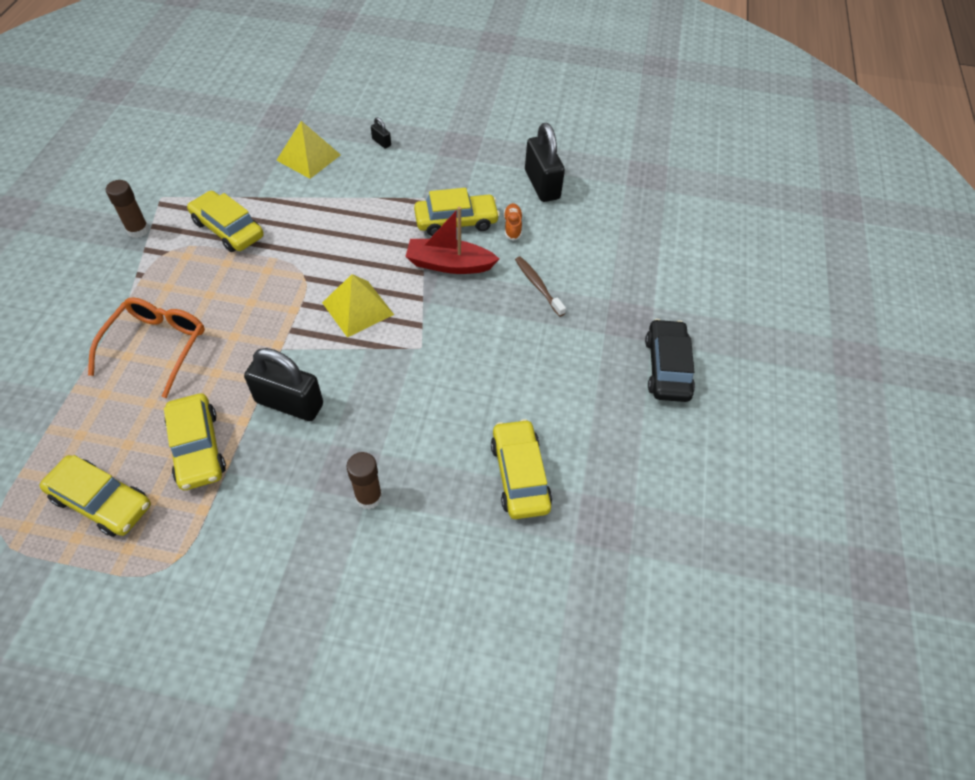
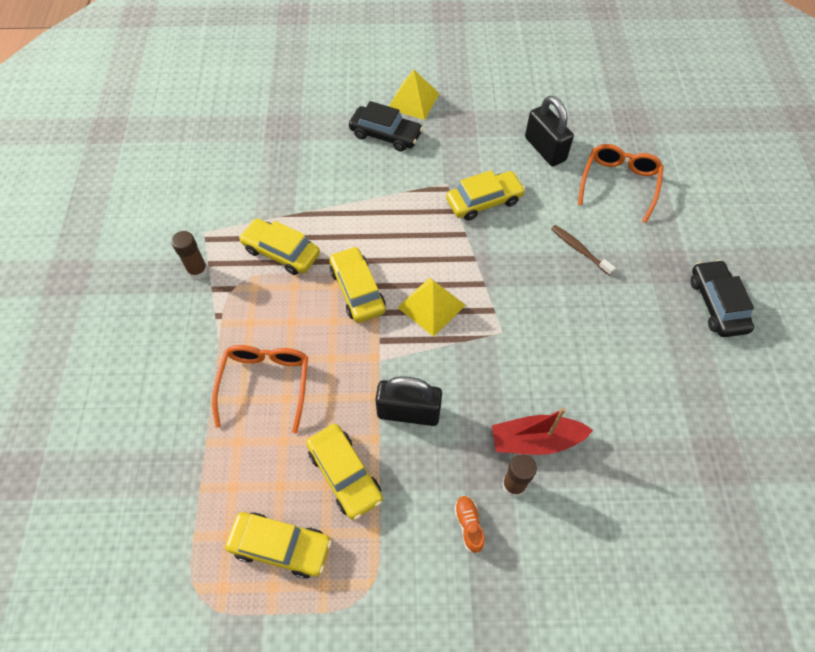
camera: 10 degrees left, 5 degrees up
yellow pyramid [276,121,341,179] -> yellow pyramid moved to [389,70,440,120]
black padlock [371,117,391,149] -> black car [349,101,423,151]
red boat [405,207,499,274] -> red boat moved to [492,407,593,455]
yellow car [491,419,552,519] -> yellow car moved to [329,246,386,323]
orange shoe [503,203,522,241] -> orange shoe moved to [454,495,485,554]
none -> orange glasses [578,144,664,223]

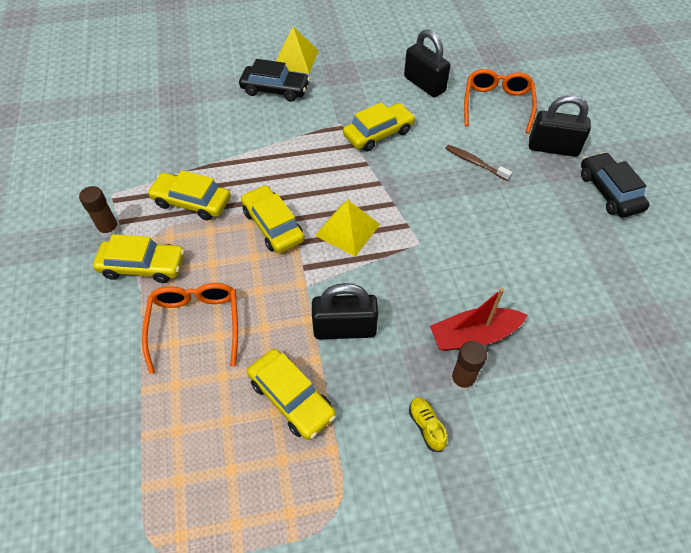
camera: 10 degrees left, 5 degrees down
yellow car [225,512,332,579] -> yellow car moved to [93,234,185,283]
orange shoe [454,495,485,554] -> yellow shoe [409,397,447,452]
none -> black padlock [529,95,591,157]

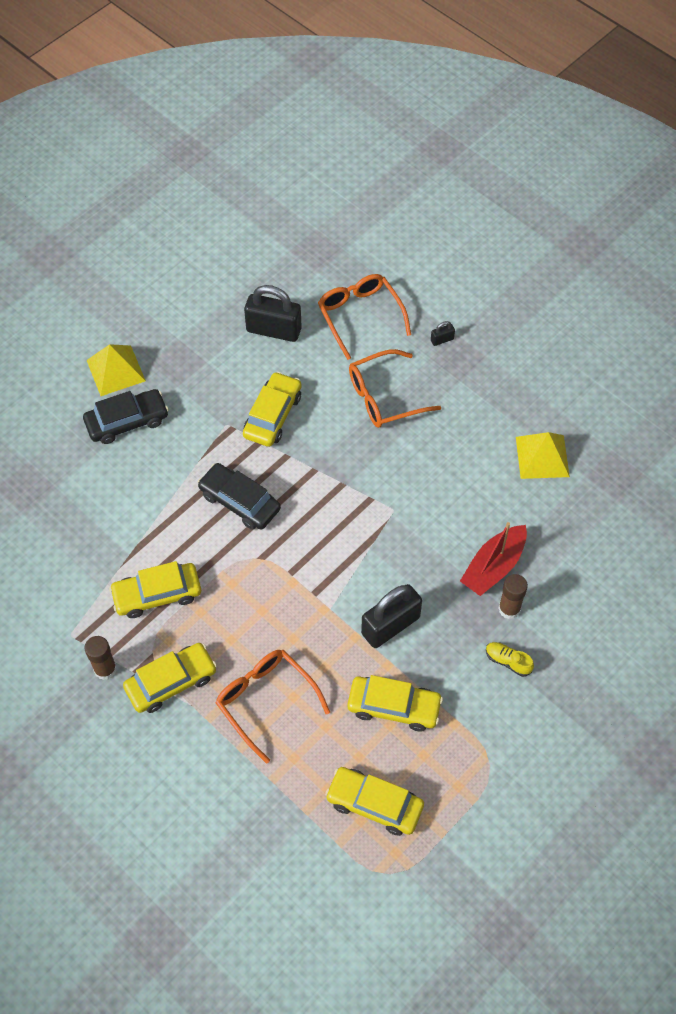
camera: 35 degrees left, 5 degrees up
yellow car [241,185,305,253] -> yellow car moved to [325,767,424,836]
yellow pyramid [315,200,380,256] -> yellow pyramid moved to [516,432,570,479]
brown toothbrush [445,145,512,181] -> orange glasses [349,349,441,428]
black padlock [529,95,591,157] -> black padlock [431,321,455,346], size x0.43
black car [581,152,650,218] -> black car moved to [198,463,281,530]

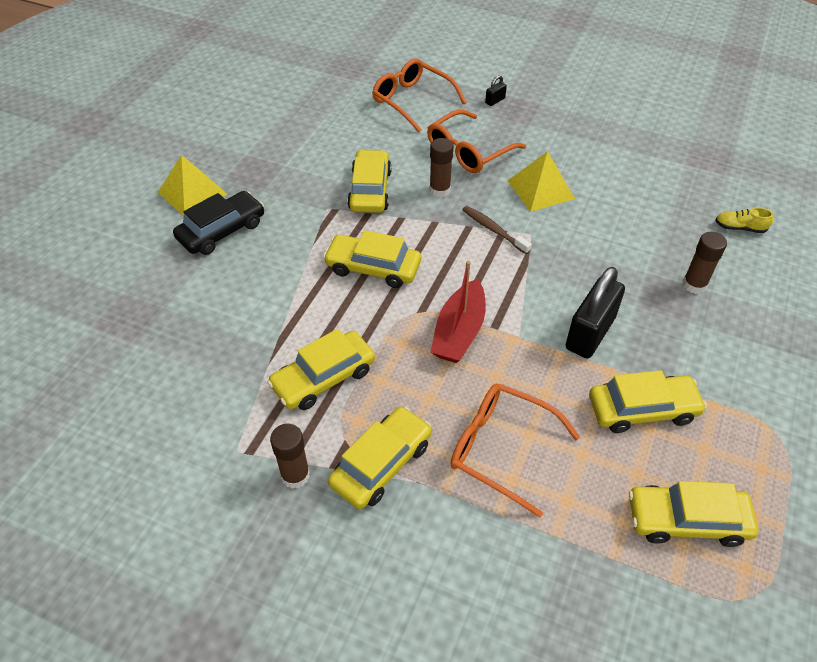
camera: 20 degrees left, 10 degrees down
black car [198,463,281,530] -> yellow car [323,230,421,288]
black padlock [244,285,302,342] -> none
red boat [460,522,527,596] -> red boat moved to [431,261,486,363]
yellow shoe [486,642,534,677] -> yellow shoe moved to [715,207,774,233]
yellow pyramid [516,432,570,479] -> yellow pyramid moved to [508,151,575,212]
none -> brown glue stick [429,138,453,197]
none -> brown toothbrush [462,206,532,254]

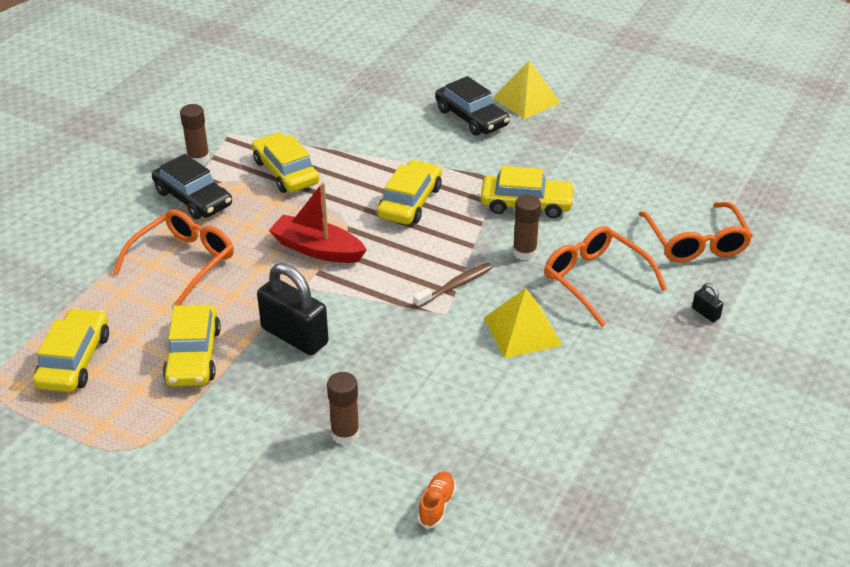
camera: 95 degrees right, 10 degrees down
yellow car [328,406,432,509] -> black car [152,154,232,220]
orange glasses [372,59,467,132] -> orange glasses turned 120 degrees clockwise [639,202,753,262]
yellow shoe [715,207,774,233] -> orange shoe [418,471,456,529]

